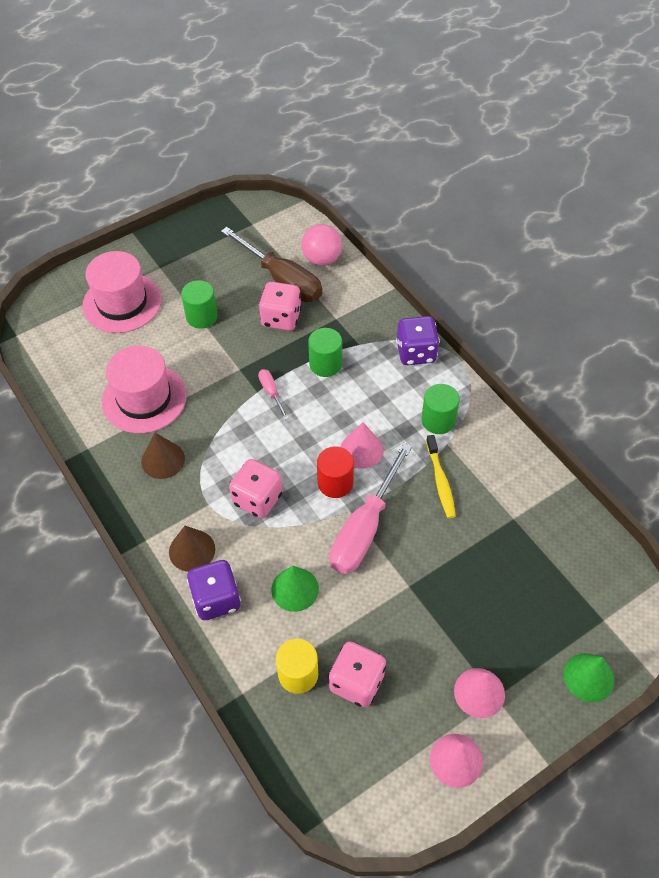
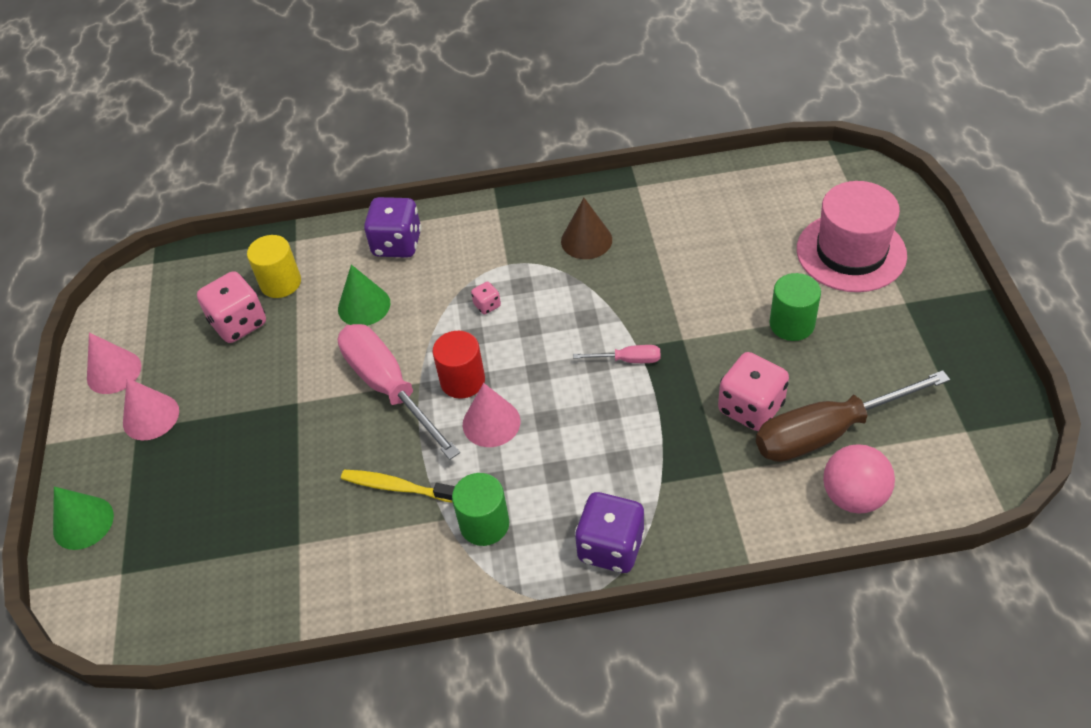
camera: 120 degrees right, 5 degrees down
pink hat [102,346,187,433] -> none
brown cone [169,526,215,572] -> none
pink dice [229,459,283,518] -> pink dice [471,282,501,315], size x0.46
green cylinder [308,328,342,377] -> none

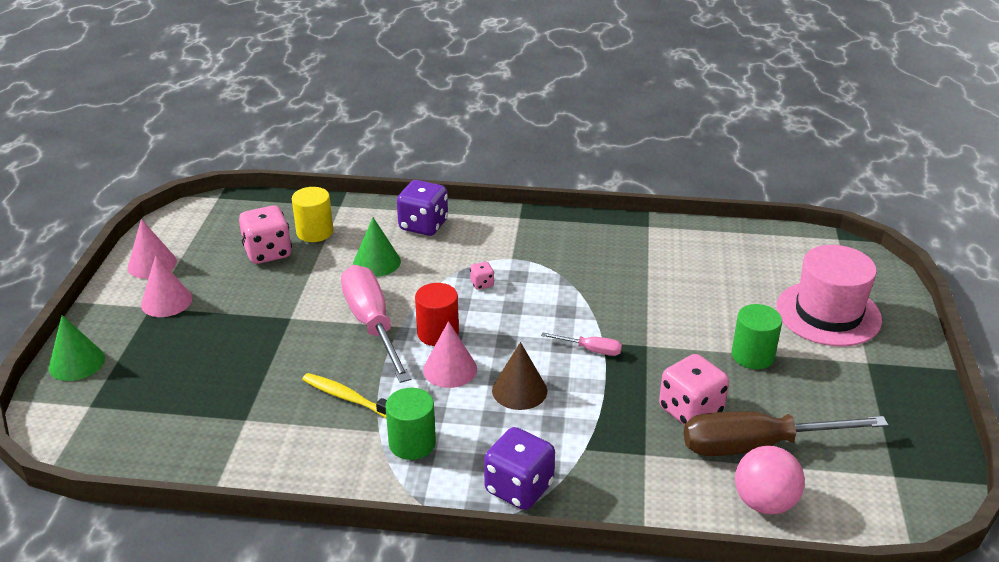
camera: 10 degrees right, 15 degrees down
brown cone [561,198,612,259] -> brown cone moved to [492,342,548,410]

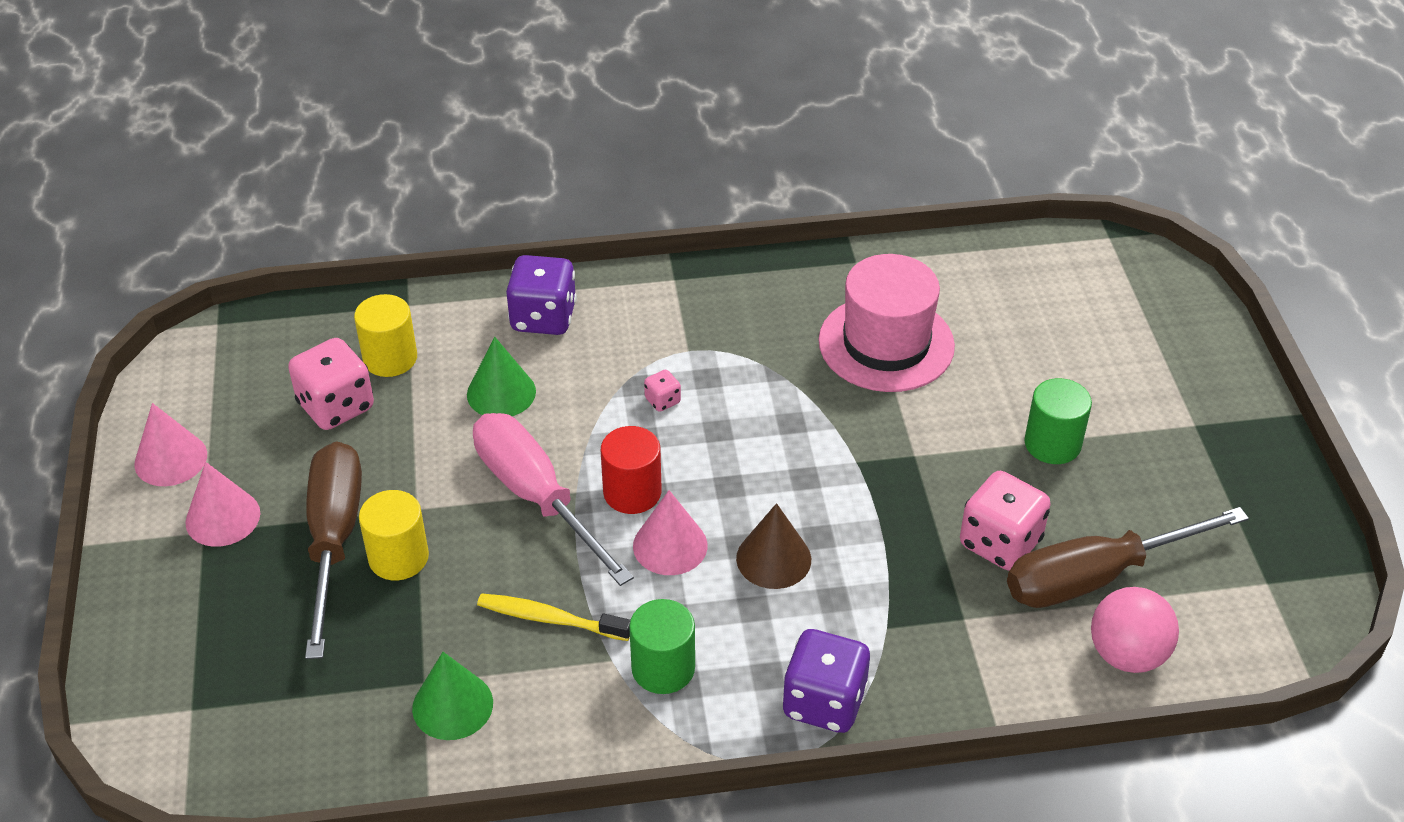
camera: 15 degrees left, 10 degrees up
green cone [49,315,105,381] -> green cone moved to [412,652,493,740]
pink screwdriver [541,332,622,356] -> none
pink hat [776,245,882,346] -> pink hat moved to [818,254,955,392]
none -> brown screwdriver [305,441,362,659]
none -> yellow cylinder [359,490,429,580]

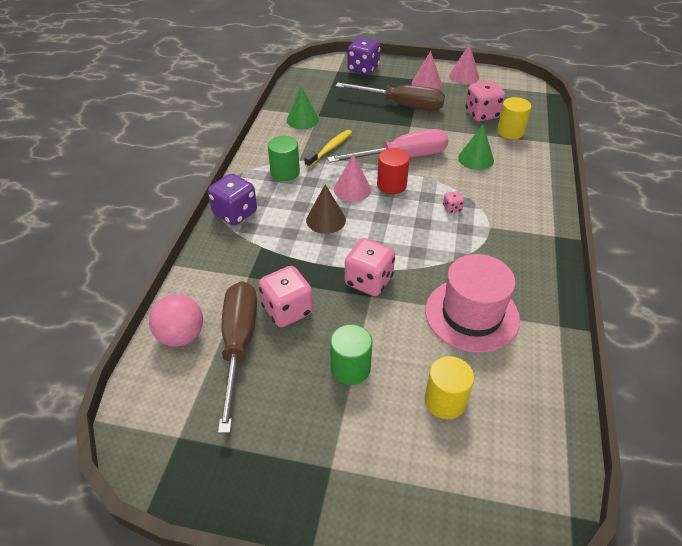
camera: 110 degrees right, 0 degrees up
yellow cylinder [359,490,429,580] -> yellow cylinder moved to [425,356,474,419]
purple dice [506,255,577,335] -> purple dice moved to [347,38,380,75]
none -> pink dice [345,238,395,296]

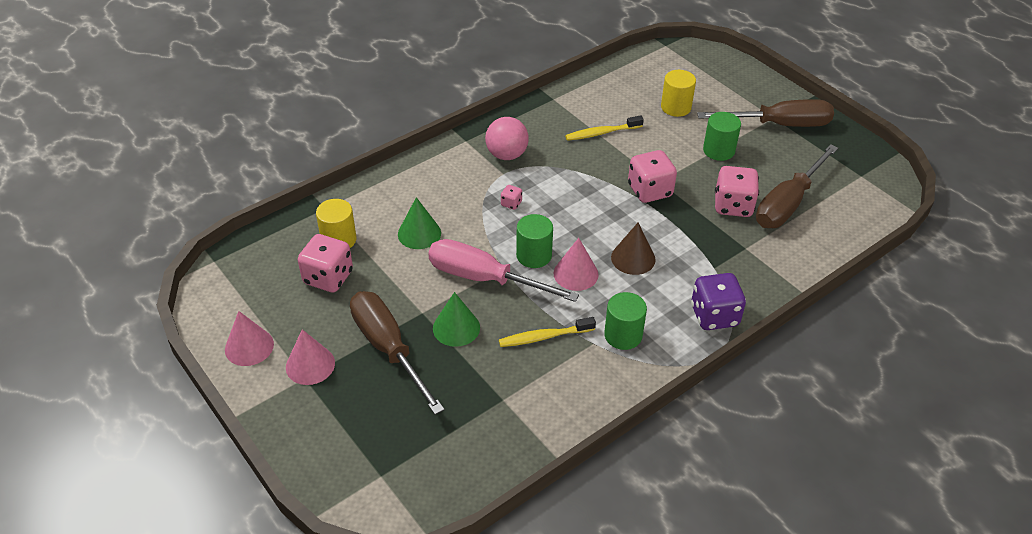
camera: 140 degrees left, 0 degrees up
pink ball [149,294,203,347] -> pink ball moved to [485,117,529,160]
green cone [287,86,319,129] -> green cone moved to [433,292,480,347]
purple dice [347,38,380,75] -> none
red cylinder [377,148,410,194] -> green cylinder [516,214,553,268]
pink hat [425,254,520,353] -> yellow toothbrush [565,115,644,141]
none -> brown screwdriver [697,99,834,127]

